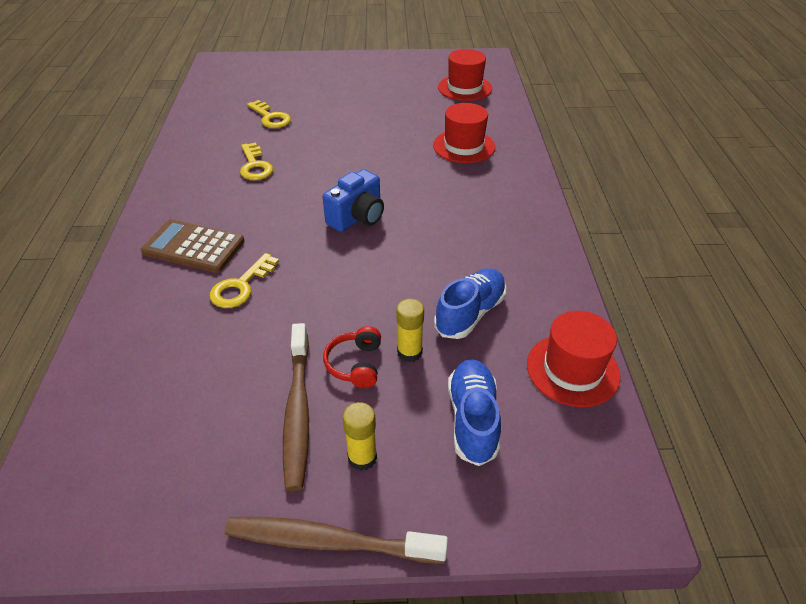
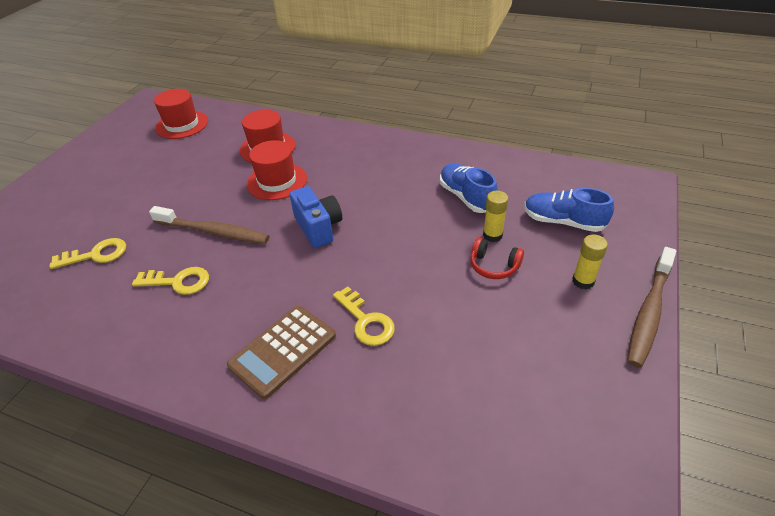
camera: 65 degrees left, 0 degrees up
brown toothbrush [283,323,309,491] -> brown toothbrush moved to [149,206,269,244]
red hat [527,311,621,407] -> red hat moved to [247,140,307,200]

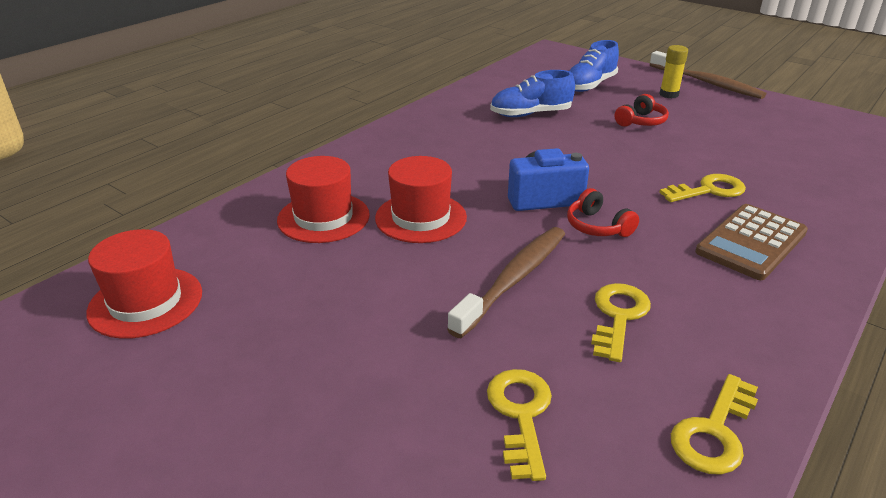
camera: 75 degrees left, 10 degrees down
brown calculator [227,306,336,399] -> brown calculator turned 75 degrees clockwise [695,204,808,280]
yellow glue stick [483,191,508,242] -> none
none -> red headphones [567,188,639,237]
none -> yellow key [671,374,758,475]

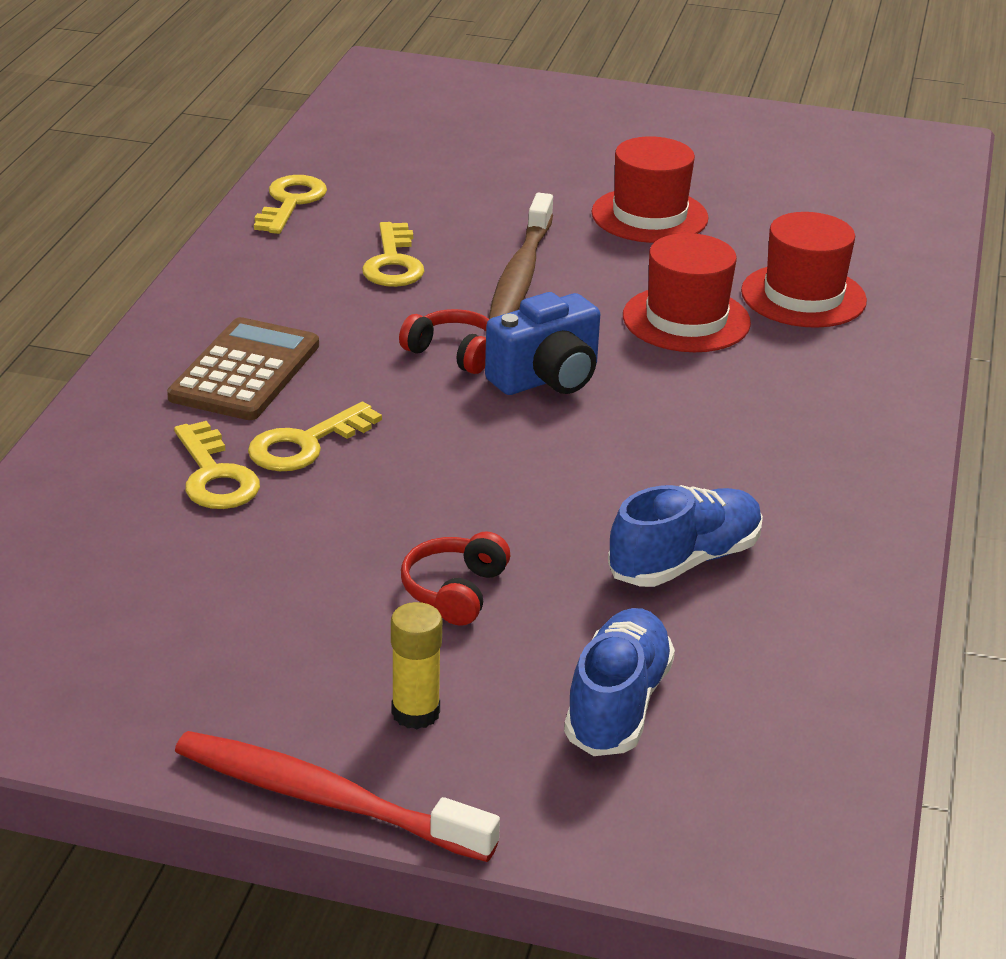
camera: 155 degrees right, 0 degrees up
red hat [86,229,202,339] -> red hat moved to [592,136,708,243]
yellow key [487,369,552,481] -> yellow key moved to [174,421,260,509]
brown toothbrush [650,51,766,99] -> red toothbrush [175,731,500,862]

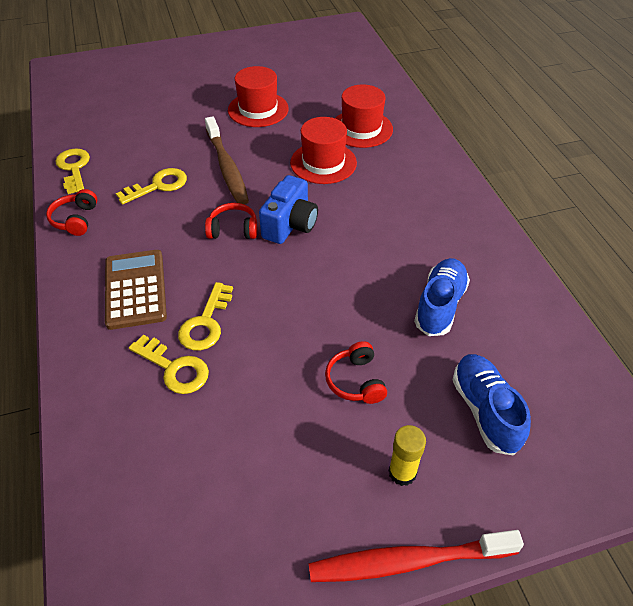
camera: 30 degrees left, 15 degrees up
yellow key [362,222,424,287] -> yellow key turned 90 degrees counterclockwise [116,168,187,205]
none -> red headphones [46,189,98,236]

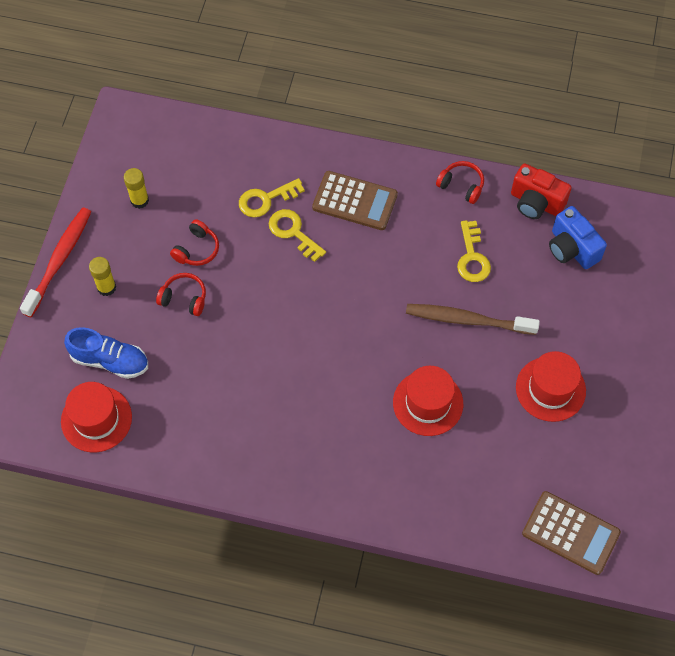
camera: 120 degrees right, 15 degrees up
yellow key [55,148,90,194] -> red camera [511,163,572,219]
red headphones [205,203,257,239] -> red headphones moved to [170,219,219,266]
blue camera [259,175,318,244] -> blue camera moved to [549,206,607,269]
red hat [335,84,393,148] -> red hat moved to [61,382,132,452]
blue shoe [414,258,470,336] -> none
none -> yellow glue stick [124,168,149,209]
none -> brown calculator [522,491,621,575]

